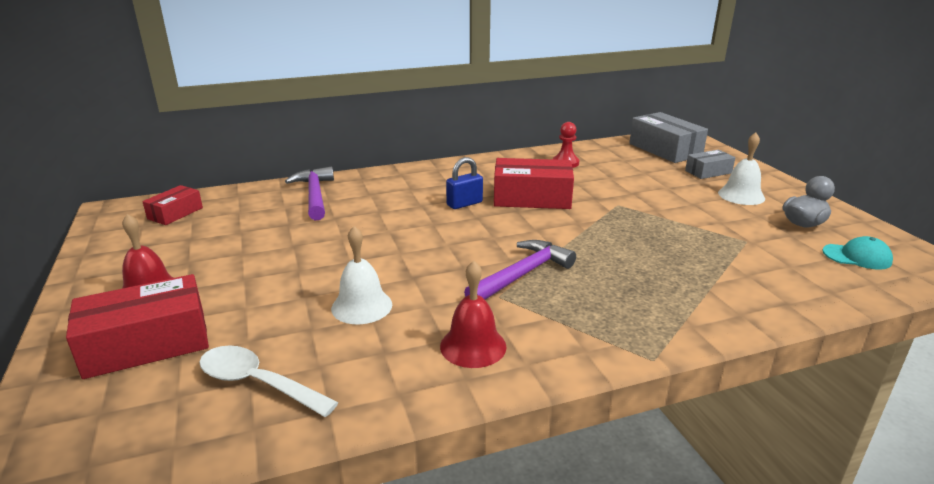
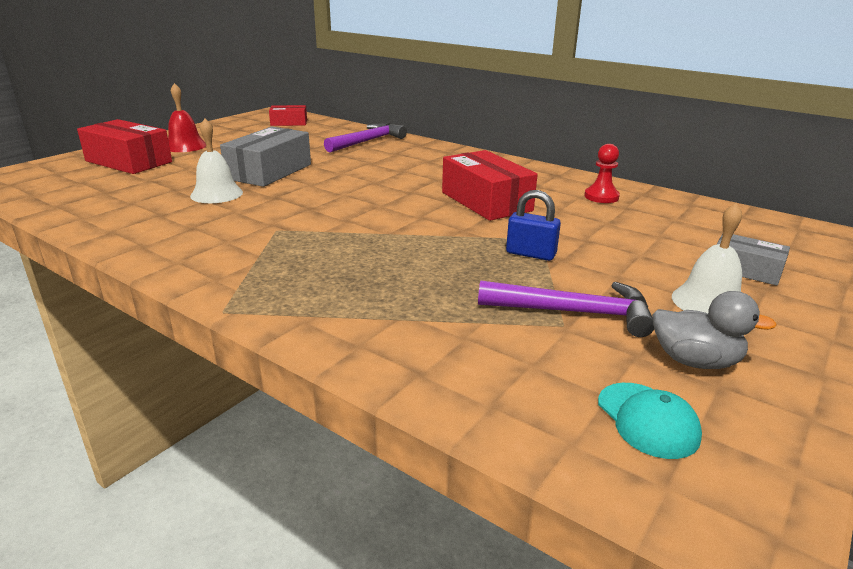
camera: 55 degrees right, 0 degrees up
white spoon [199,345,339,417] -> none
red bell [440,261,507,368] -> none
blue padlock [446,157,483,209] -> blue padlock moved to [506,190,561,261]
purple hammer [464,240,576,300] -> purple hammer moved to [478,280,654,337]
grey box [629,112,708,163] -> grey box moved to [220,127,311,187]

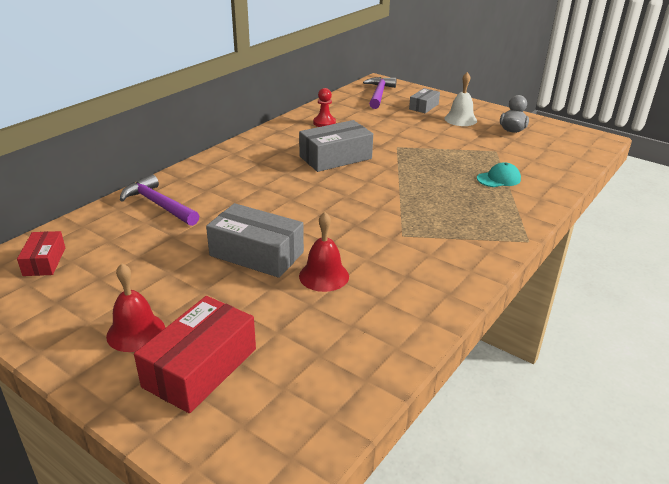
camera: 90 degrees left, 5 degrees up
white bell [190,119,243,203] -> red bell [299,212,349,292]
red box [442,150,538,221] -> grey box [299,120,373,172]
purple hammer [478,280,654,337] -> purple hammer moved to [363,77,397,109]
blue padlock [506,190,561,261] -> none
turquoise cap [598,383,702,459] -> turquoise cap moved to [477,162,521,187]

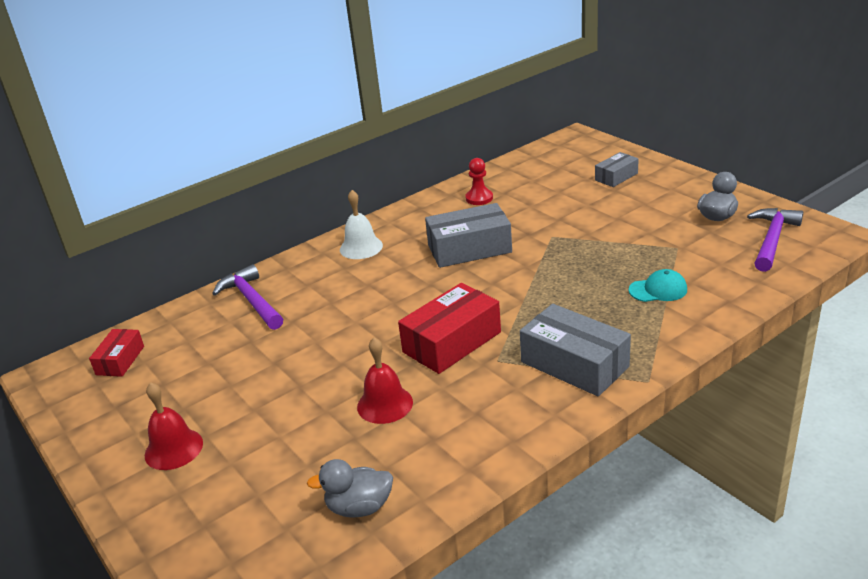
camera: 20 degrees right, 0 degrees up
red box [134,296,256,413] -> red box moved to [398,283,501,374]
grey box [206,203,304,278] -> grey box moved to [520,304,631,397]
purple hammer [363,77,397,109] -> purple hammer moved to [747,208,803,272]
white bell [444,72,477,126] -> white bell moved to [340,190,383,259]
none -> grey duck [307,459,393,518]

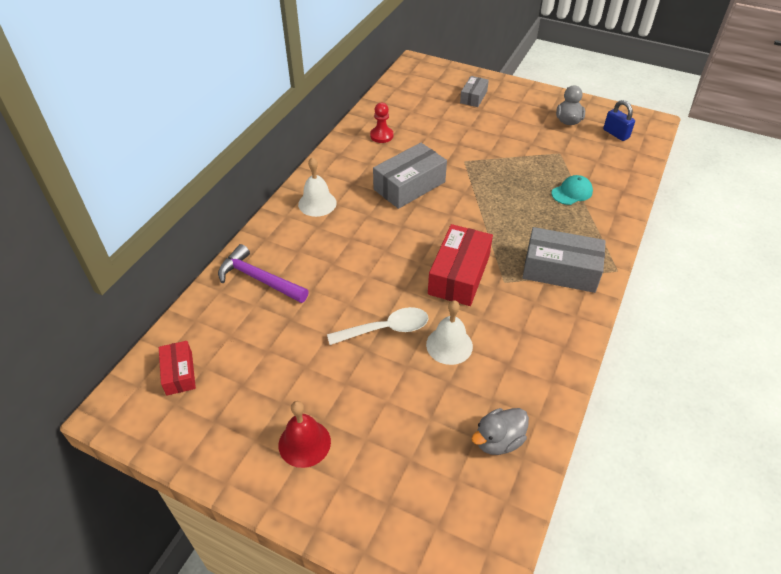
camera: 30 degrees left, 15 degrees up
red bell [357,337,413,424] -> white bell [426,300,473,365]
purple hammer [747,208,803,272] -> blue padlock [603,100,635,141]
none -> white spoon [327,307,428,345]

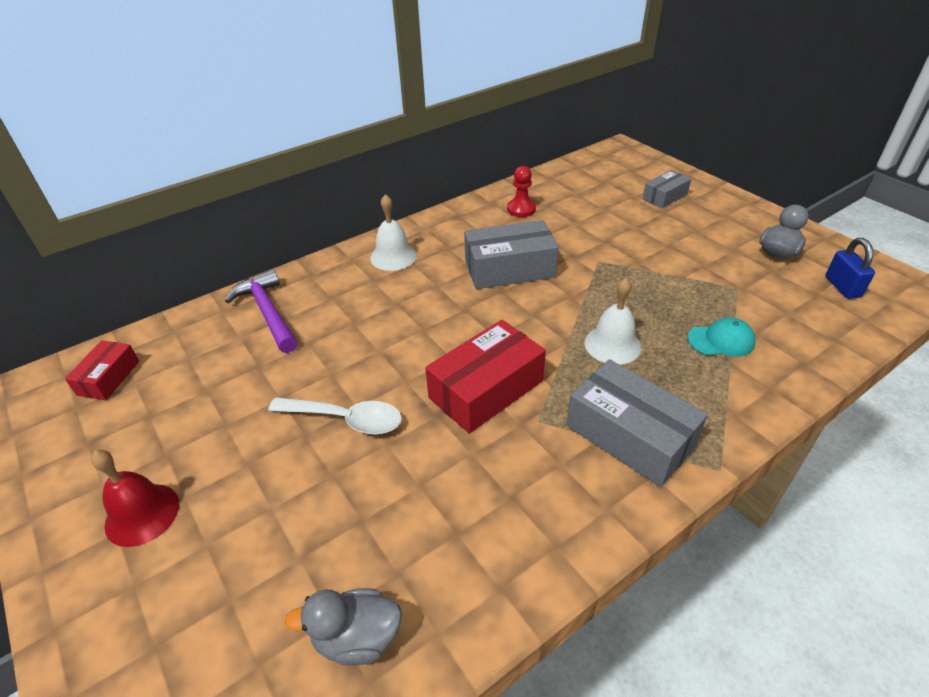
camera: 30 degrees right, 5 degrees down
white bell [426,300,473,365] -> white bell moved to [585,278,641,365]

